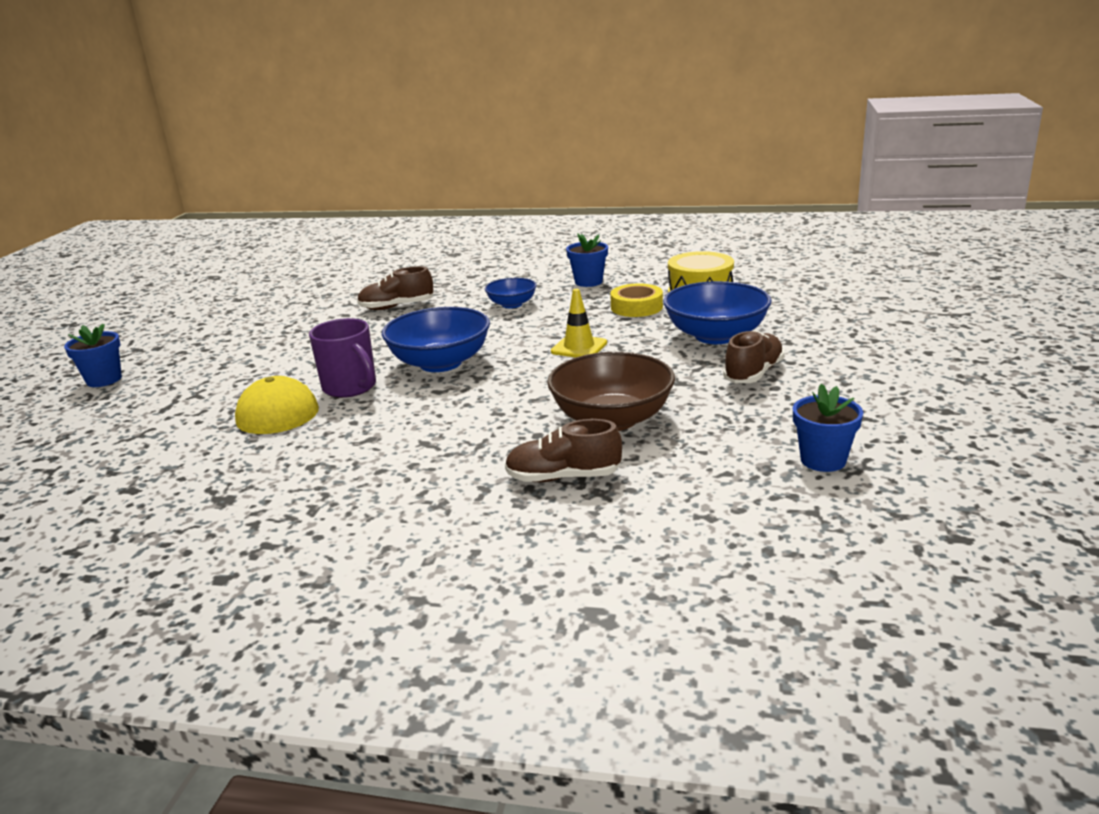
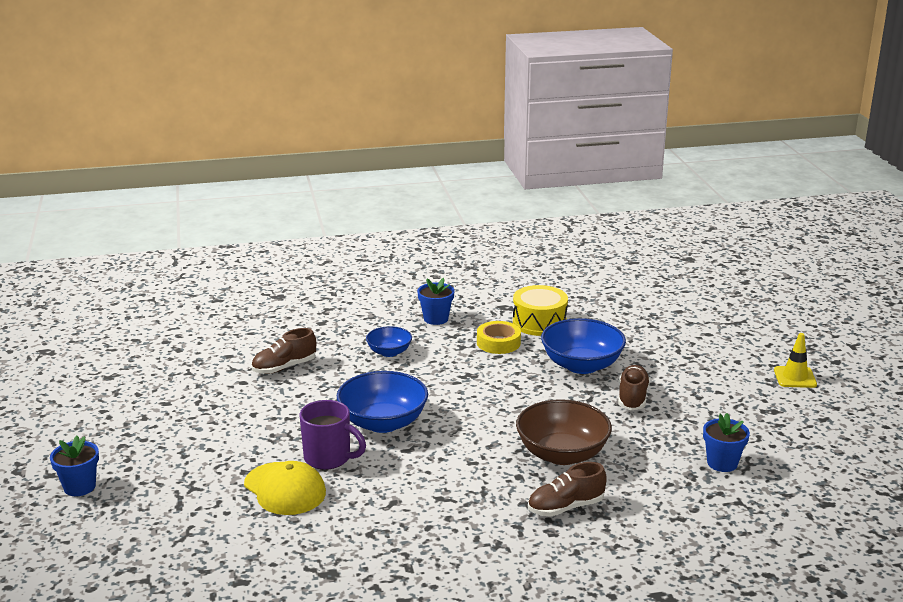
camera: 25 degrees left, 0 degrees up
yellow traffic cone [551,289,607,358] -> yellow traffic cone moved to [774,333,817,388]

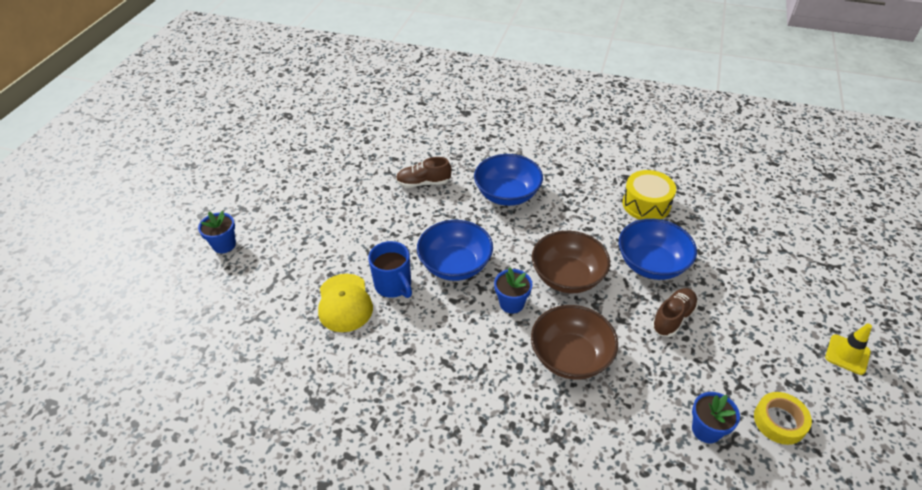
camera: 30 degrees right, 20 degrees up
purple mug [300,400,366,470] -> blue mug [368,241,412,298]
blue bowl [366,326,412,357] -> blue bowl [474,154,543,206], size x1.78
blue flower pot [417,278,454,325] -> blue flower pot moved to [494,268,532,314]
yellow tape [477,321,521,354] -> yellow tape moved to [754,392,812,445]
brown shoe [528,462,607,517] -> none
none -> brown bowl [532,231,610,293]

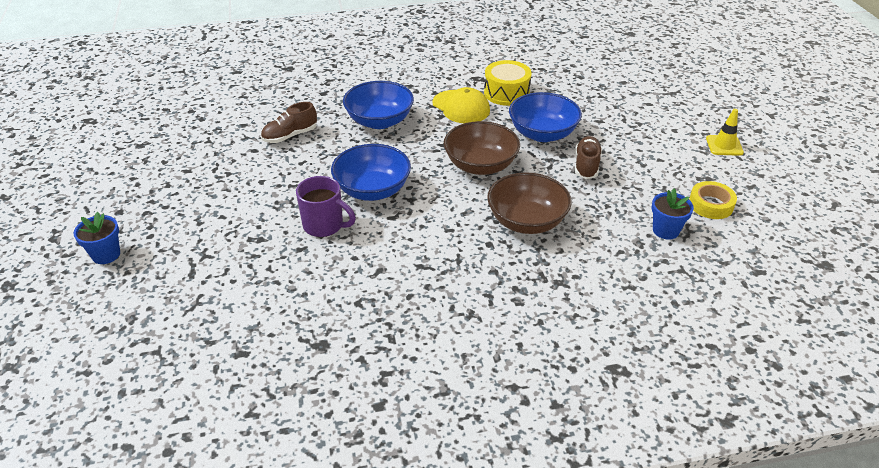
camera: 30 degrees left, 5 degrees down
yellow cap [318,274,373,332] -> yellow cap moved to [432,87,490,123]
blue mug [368,241,412,298] -> purple mug [296,176,356,237]
blue flower pot [494,268,532,314] -> none

